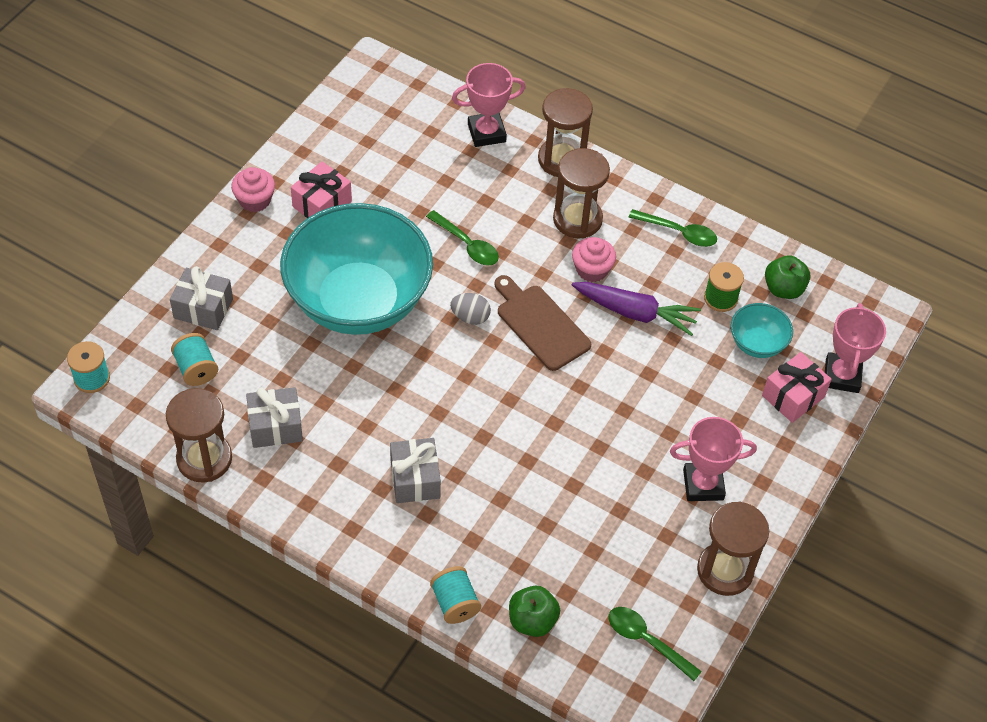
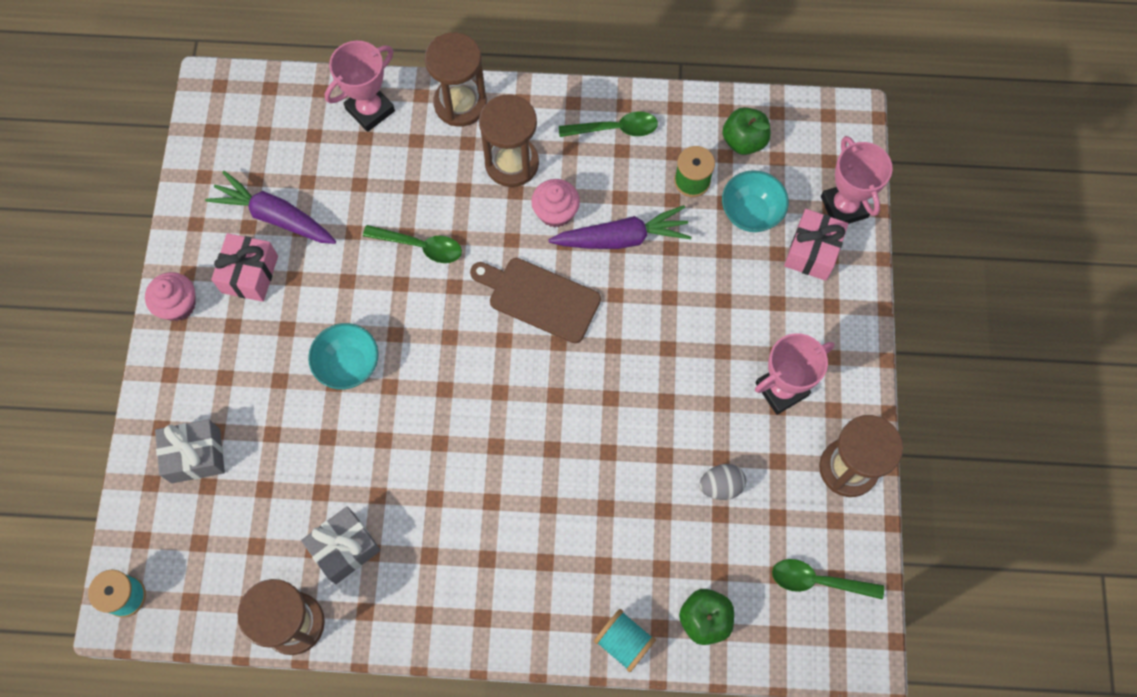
camera: 25 degrees left, 15 degrees up
turquoise spool [171,333,218,386] -> none
turquoise bowl [280,203,433,335] -> turquoise bowl [308,323,379,389], size x0.42
grey gift [390,438,441,503] -> none
grey egg [450,293,491,325] -> grey egg moved to [699,464,746,500]
none -> purple carrot [205,171,336,244]

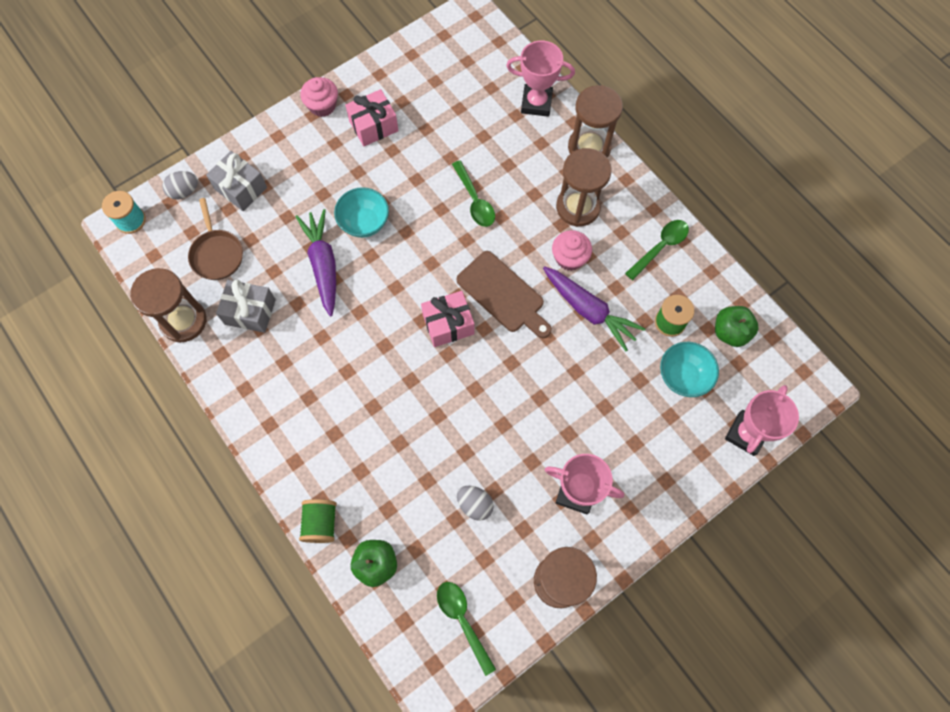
camera: 50 degrees right, 0 degrees up
purple carrot [205,171,336,244] -> purple carrot moved to [296,209,336,316]
brown cutting board [470,258,601,343] -> brown cutting board turned 150 degrees clockwise [456,251,552,338]
green spoon [559,111,658,137] -> green spoon turned 90 degrees counterclockwise [625,220,689,280]
turquoise spool [594,609,656,672] -> green spool [299,499,337,543]
pink gift [784,209,848,281] -> pink gift moved to [421,291,474,347]
none -> grey egg [162,171,198,200]
none -> brown pan [188,198,243,280]

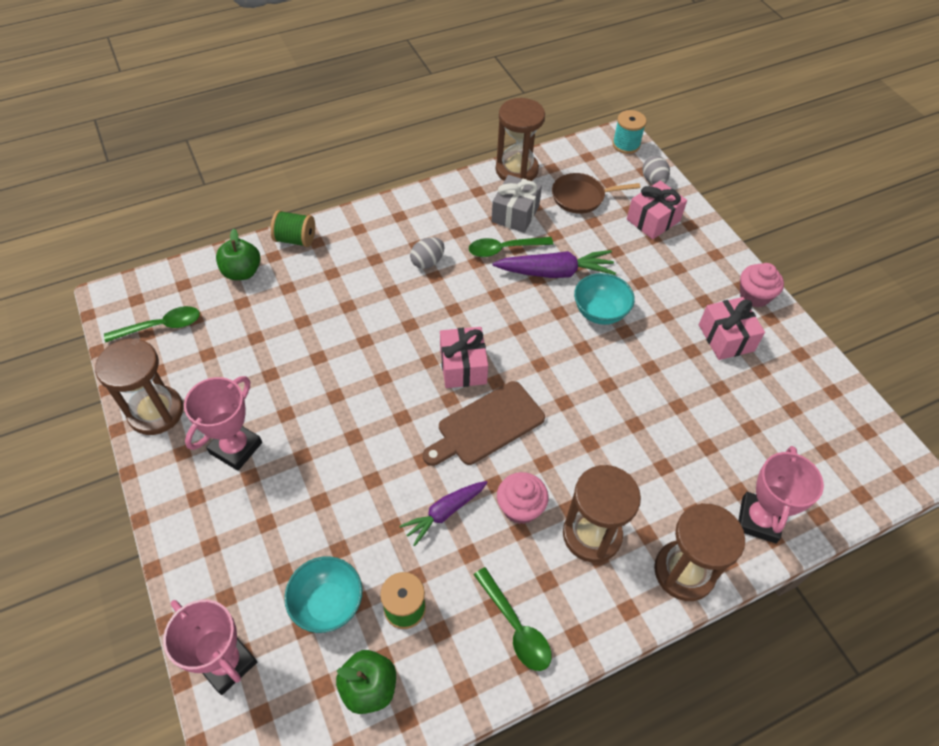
camera: 100 degrees right, 15 degrees down
grey gift [206,151,267,211] -> pink gift [627,181,687,240]
green spoon [452,160,495,227] -> green spoon moved to [469,237,553,257]
grey egg [457,486,494,521] -> grey egg moved to [410,237,445,269]
purple carrot [543,266,645,351] -> purple carrot [400,481,488,546], size x0.66

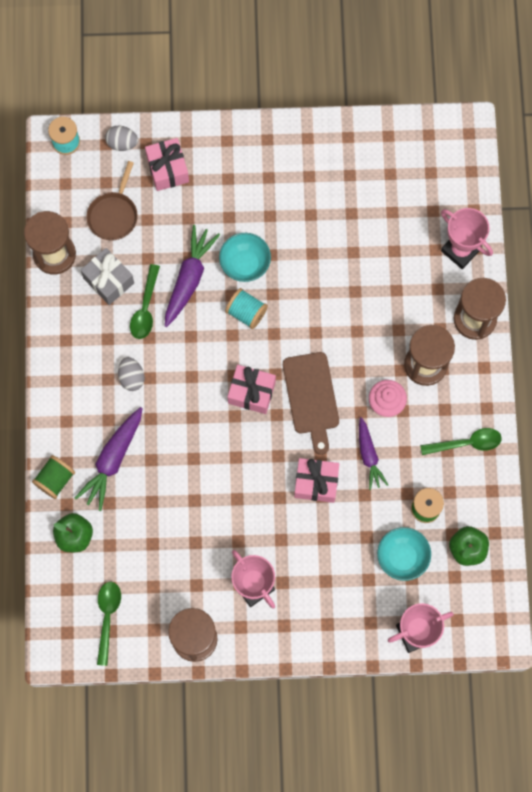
camera: 65 degrees left, 20 degrees up
pink gift [699,297,765,360] -> pink gift moved to [294,458,339,503]
pink cupcake [740,263,784,307] -> none
none -> purple carrot [75,407,143,511]
none -> turquoise spool [225,288,268,329]

